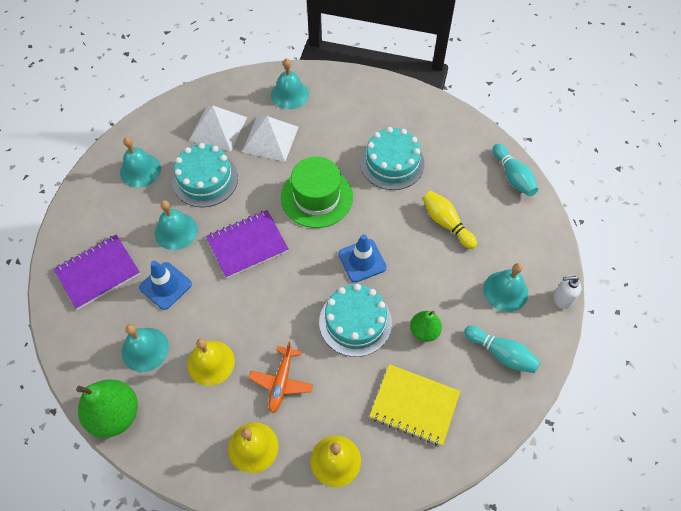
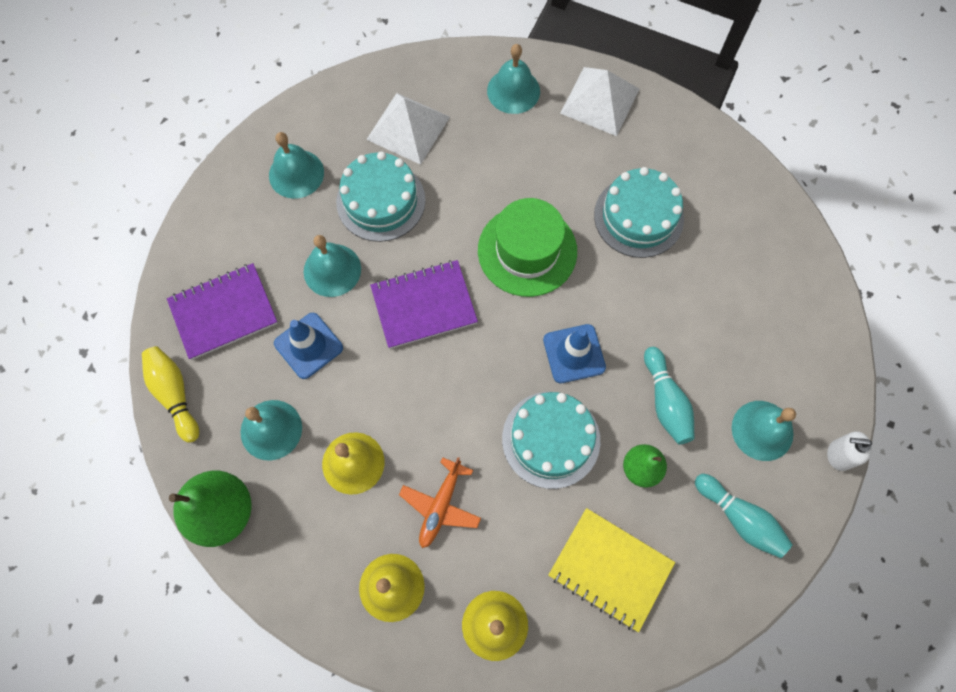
camera: 10 degrees right, 10 degrees up
white pyramid [242,116,299,162] -> white pyramid moved to [560,67,639,136]
yellow bowling pin [423,191,477,249] -> yellow bowling pin moved to [142,346,199,443]
turquoise bowling pin [492,144,538,196] -> turquoise bowling pin moved to [644,347,695,444]

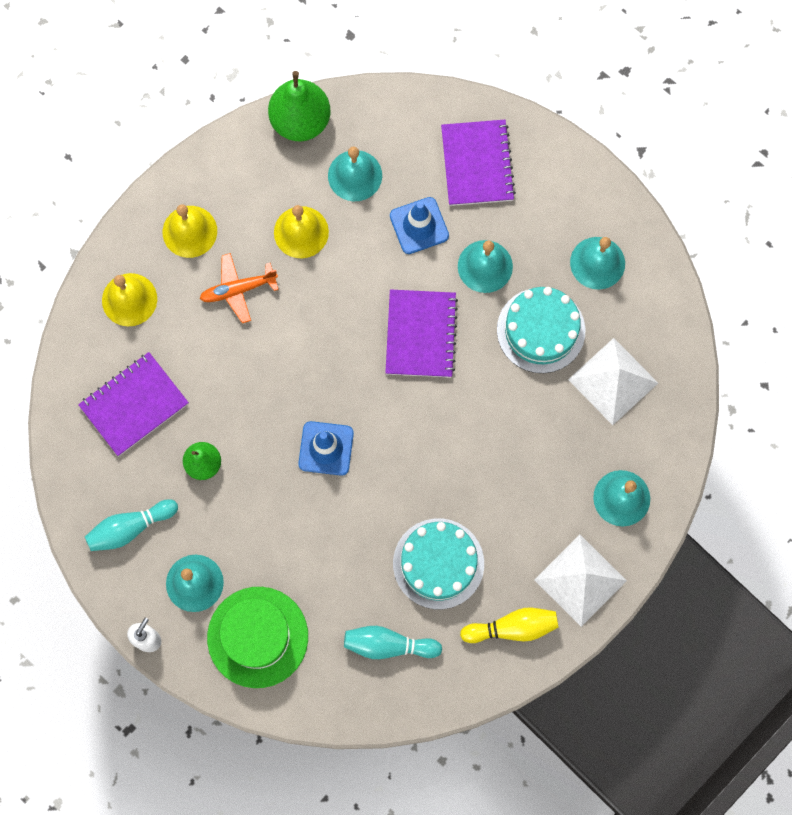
camera: 110 degrees right, 5 degrees up
yellow bowling pin [142,346,199,443] -> yellow bowling pin moved to [460,608,559,643]
orange plane [399,457,481,548] -> orange plane turned 60 degrees counterclockwise [200,253,279,323]
green hat [478,198,577,297] -> green hat moved to [207,587,308,688]
turquoise cake [502,392,600,489] -> none
yellow notebook [548,508,675,632] -> purple notebook [78,352,189,456]
turquoise bowling pin [644,347,695,444] -> turquoise bowling pin moved to [344,626,442,659]

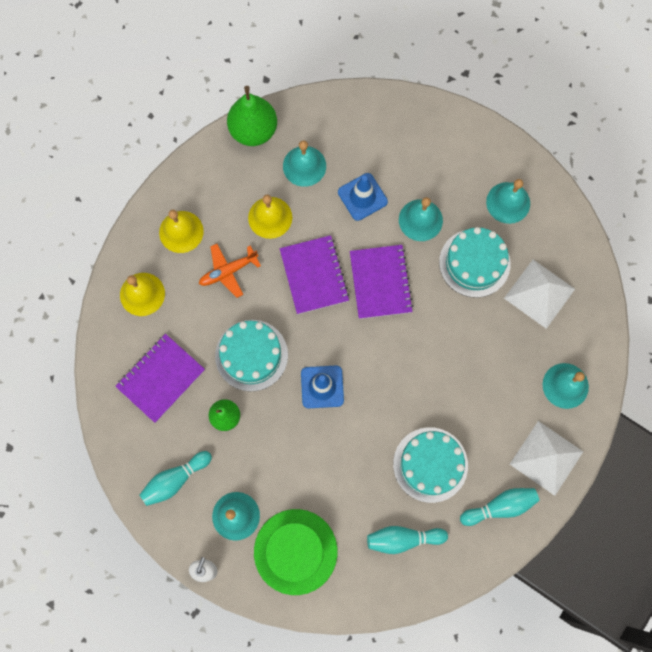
camera: 10 degrees left, 0 degrees up
purple notebook [441,120,516,206] -> purple notebook moved to [280,235,350,314]
yellow bowling pin [460,608,559,643] -> turquoise bowling pin [460,488,540,526]
none -> turquoise cake [215,320,288,392]

